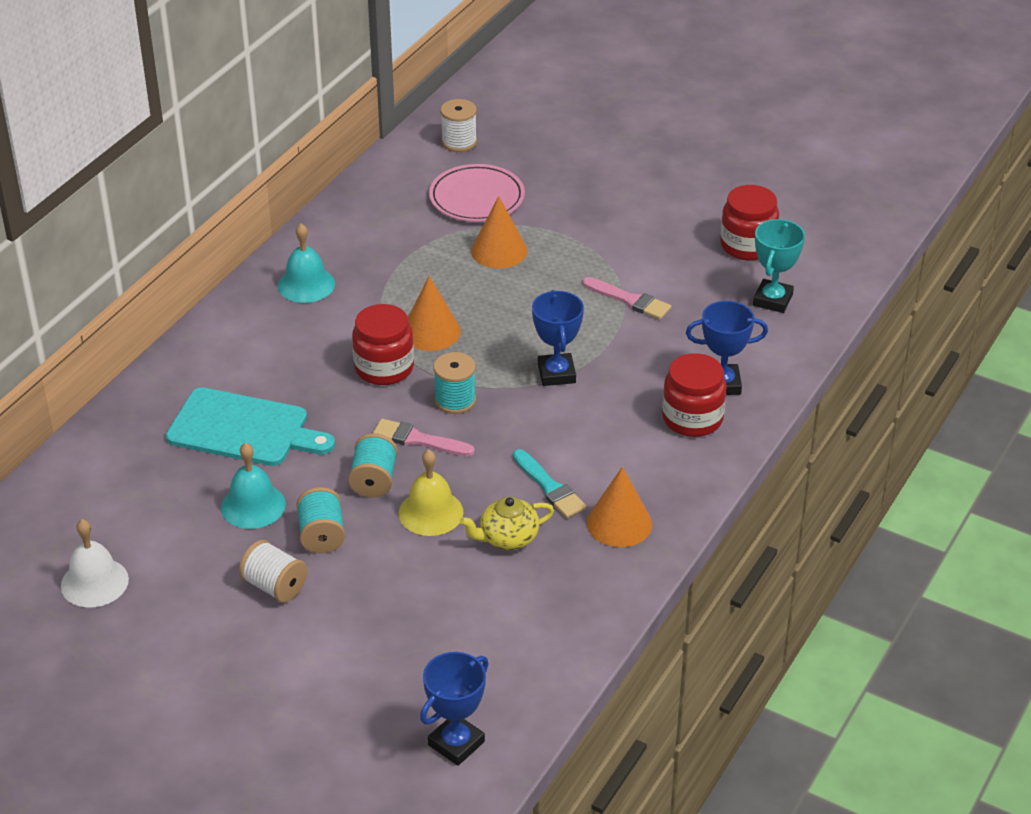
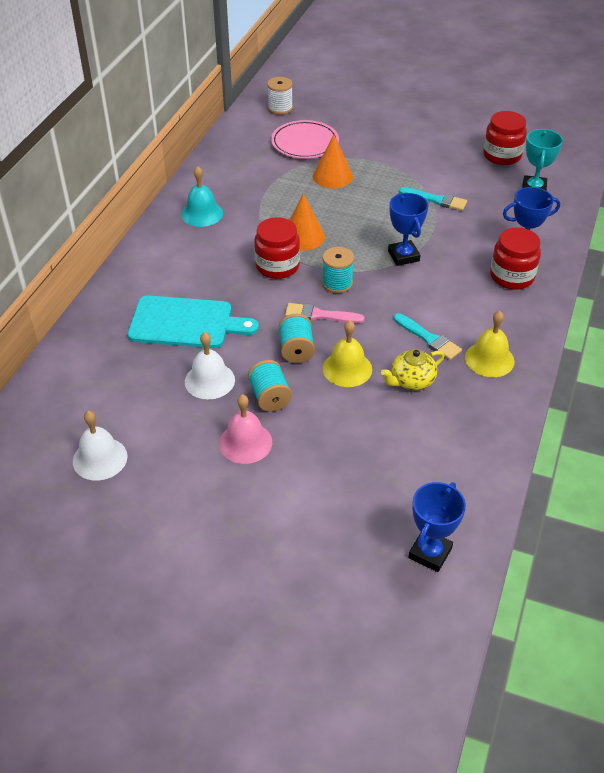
camera: 10 degrees left, 5 degrees up
turquoise bell [221,443,286,529] -> white bell [185,332,235,400]
white spool [239,540,307,603] -> pink bell [219,394,272,464]
pink brush [582,277,671,320] -> turquoise brush [399,187,467,211]
orange cone [587,467,652,547] -> yellow bell [465,311,515,377]

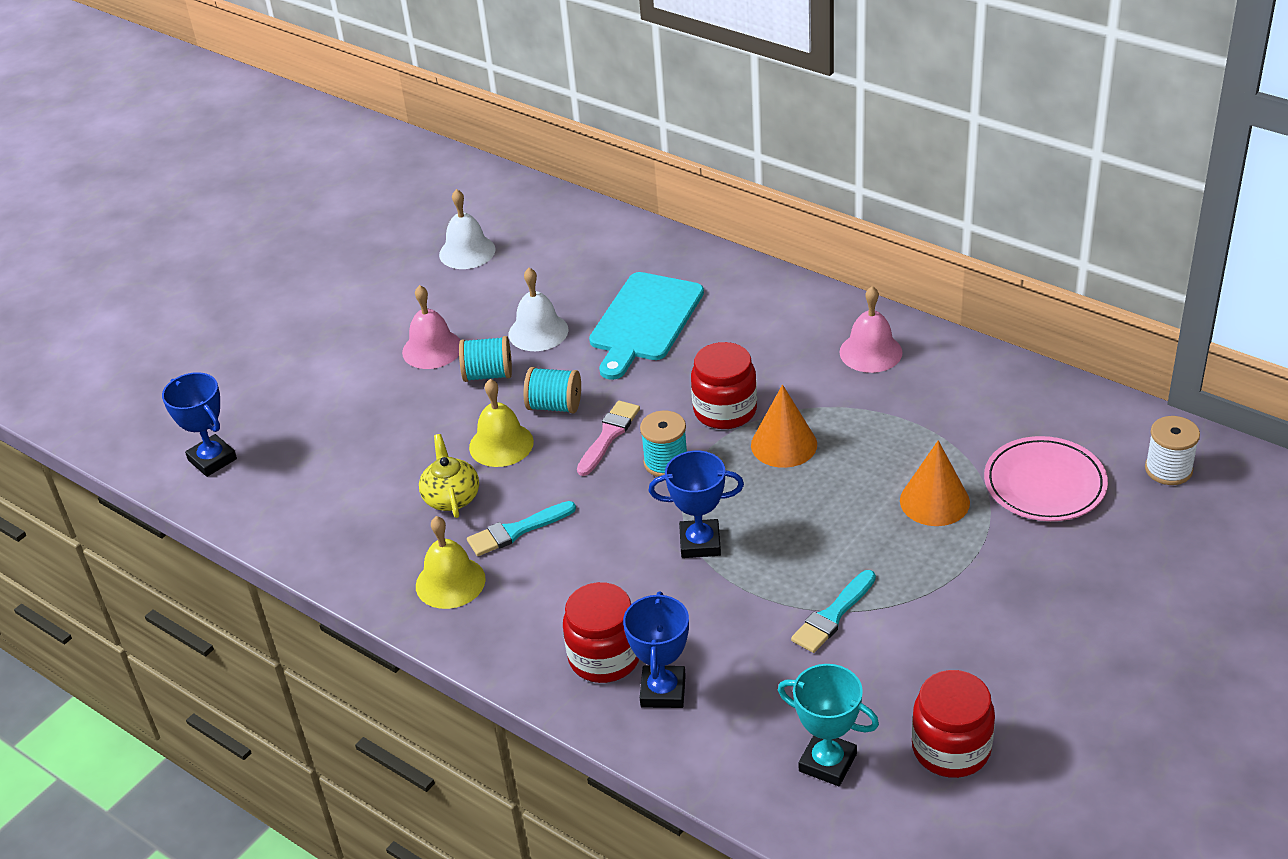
camera: 110 degrees right, 5 degrees down
turquoise bell [181,166,223,227] -> pink bell [839,286,902,373]

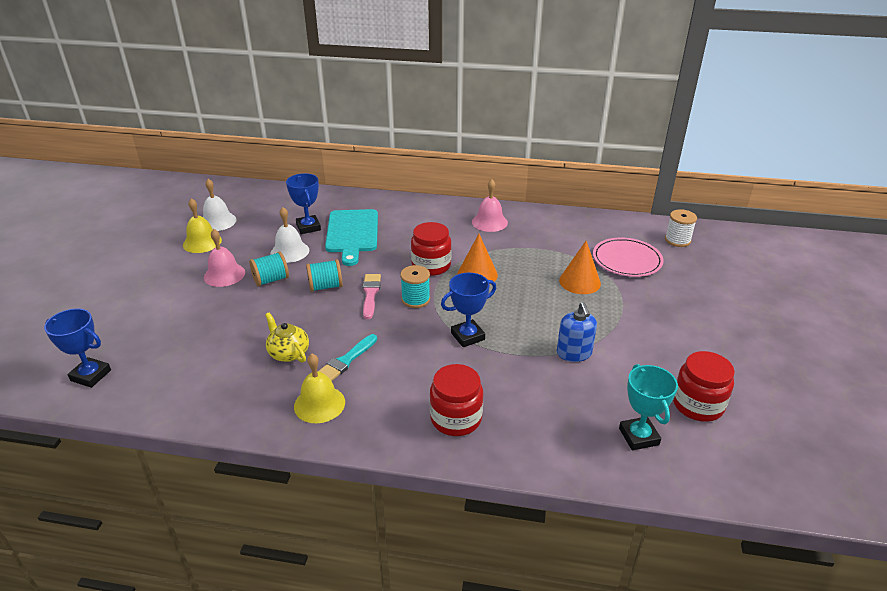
camera: 30 degrees left, 5 degrees down
yellow bell [469,379,534,467] -> yellow bell moved to [183,198,222,253]
blue trophy [623,592,689,708] -> blue trophy moved to [286,173,321,234]
turquoise trophy [778,664,879,786] -> turquoise trophy turned 75 degrees clockwise [619,364,678,450]
turquoise brush [791,570,876,653] -> blue soap dispenser [557,302,597,362]

